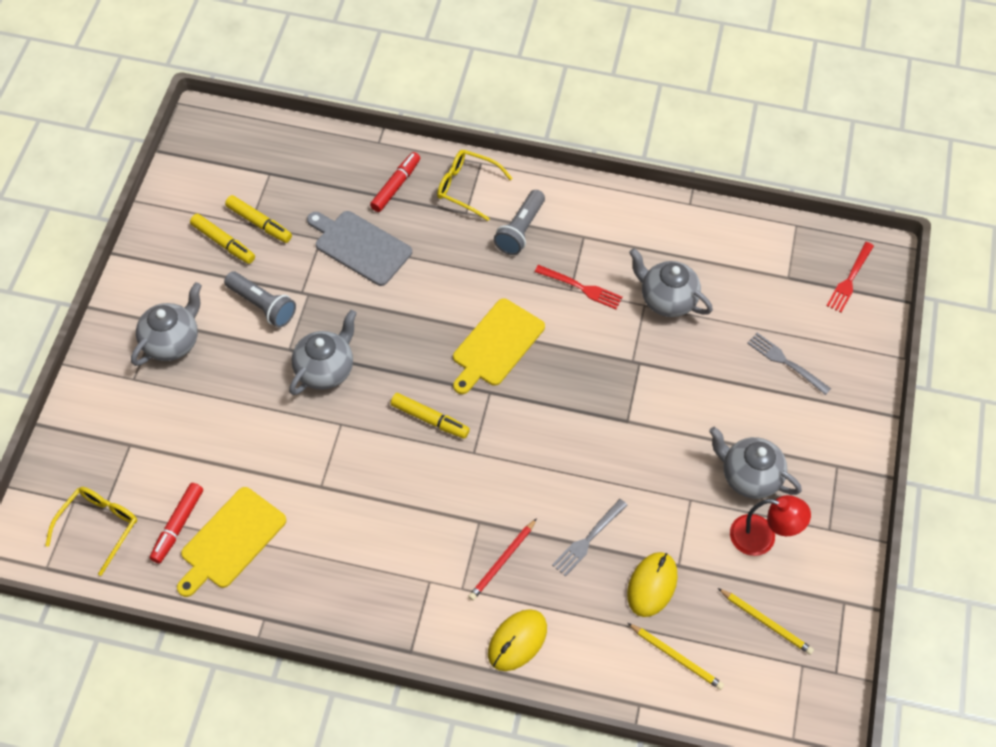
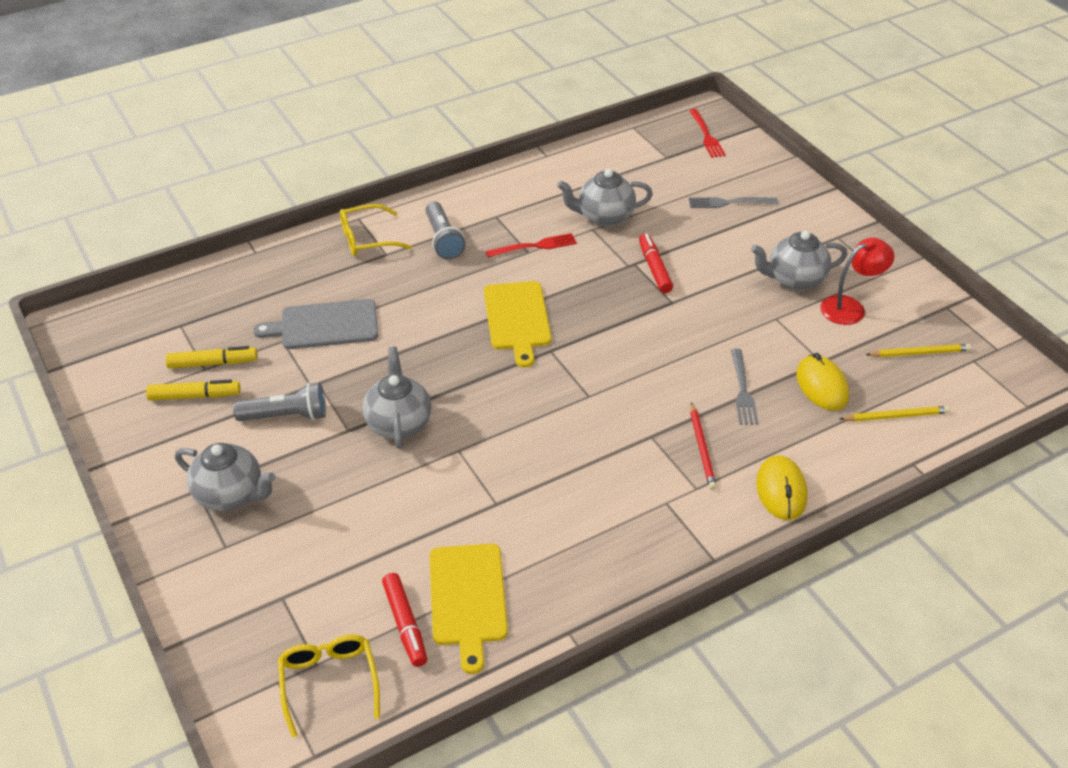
camera: 40 degrees left, 15 degrees down
grey teapot [131,282,202,366] -> grey teapot turned 120 degrees clockwise [175,443,276,511]
red marker [370,152,420,212] -> red marker moved to [639,234,673,293]
yellow marker [390,393,470,439] -> none

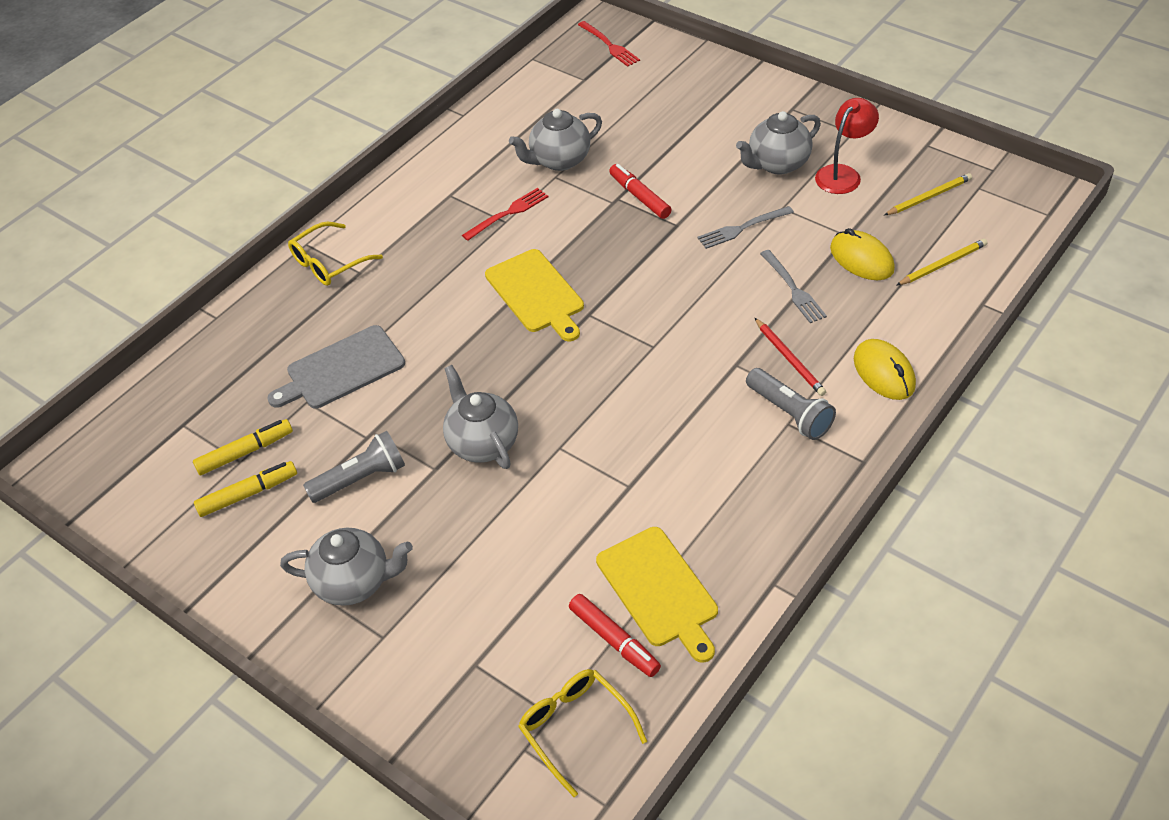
camera: 20 degrees left, 5 degrees up
grey flashlight [425,202,466,259] -> grey flashlight moved to [746,368,836,440]
grey fork [689,197,778,208] -> grey fork moved to [697,206,794,249]

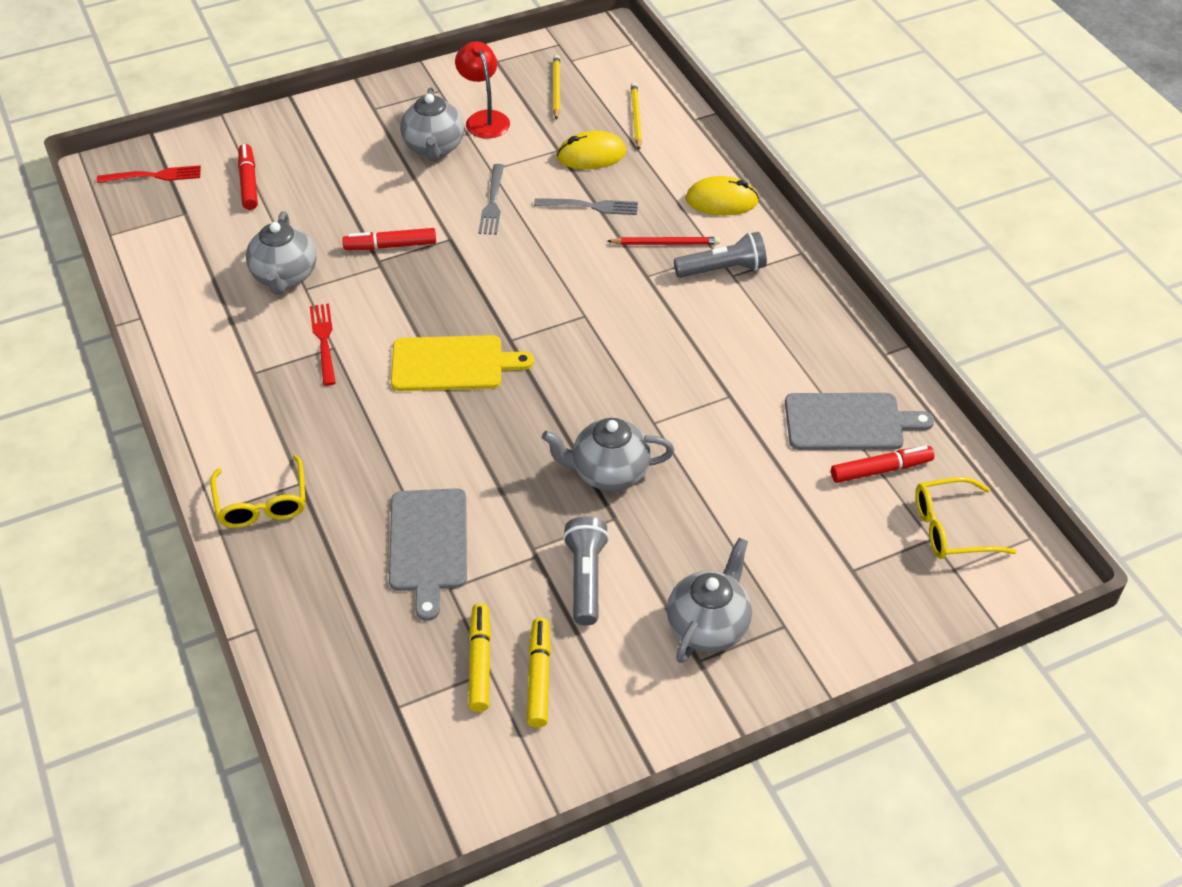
camera: 65 degrees left, 0 degrees up
yellow cutting board [596,527,718,663] -> grey cutting board [785,393,934,450]
none -> red marker [238,144,258,210]

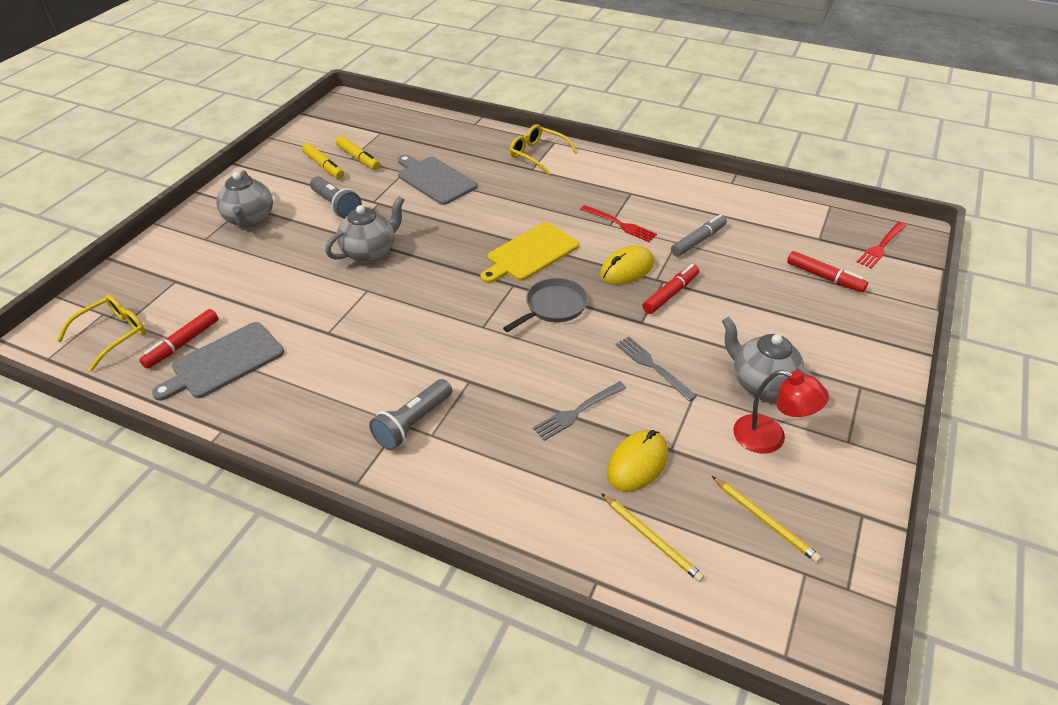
camera: 140 degrees right, 5 degrees down
grey teapot [246,211,317,294] -> grey marker [671,214,727,257]
red pencil [607,237,720,245] -> none
yellow mouse [686,176,759,215] -> yellow mouse moved to [600,245,654,285]
none -> grey pan [503,278,588,332]

